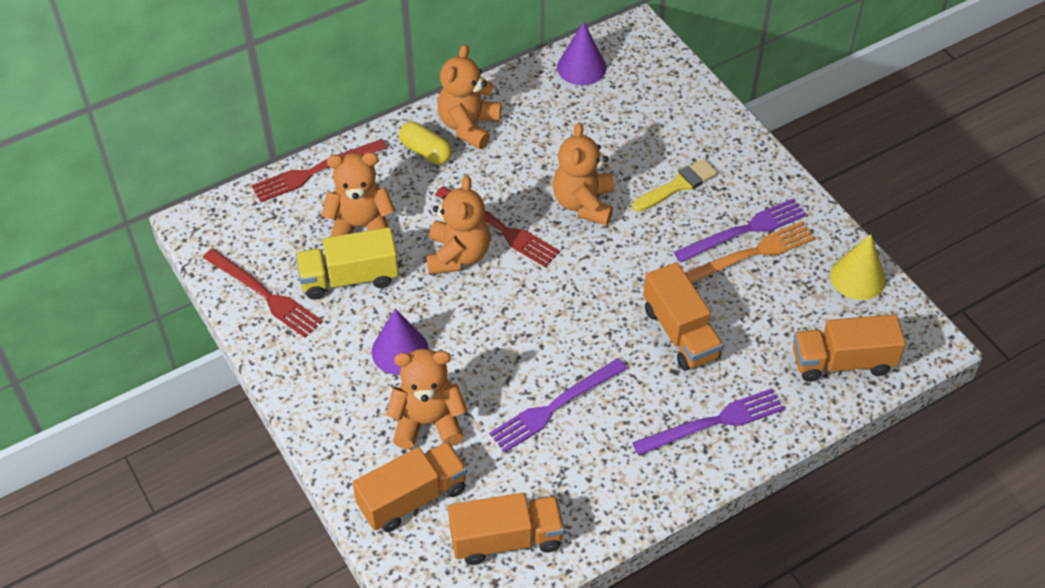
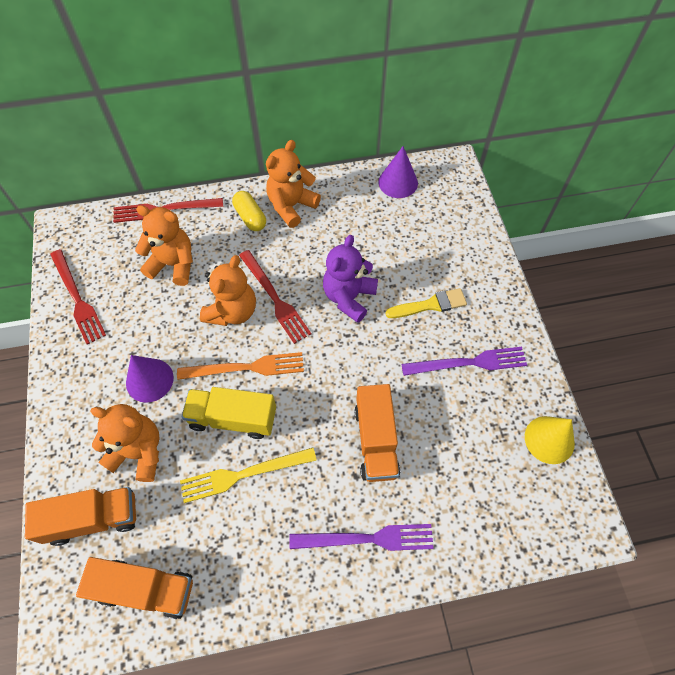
camera: 20 degrees right, 10 degrees up
yellow truck [296,227,399,300] -> yellow truck moved to [182,387,276,439]
purple fork [489,358,627,452] -> yellow fork [180,448,317,503]
orange teddy bear [553,123,614,225] -> purple teddy bear [323,235,378,323]
orange fork [685,221,815,283] -> orange fork moved to [177,352,304,380]
orange truck [793,314,906,382] -> none

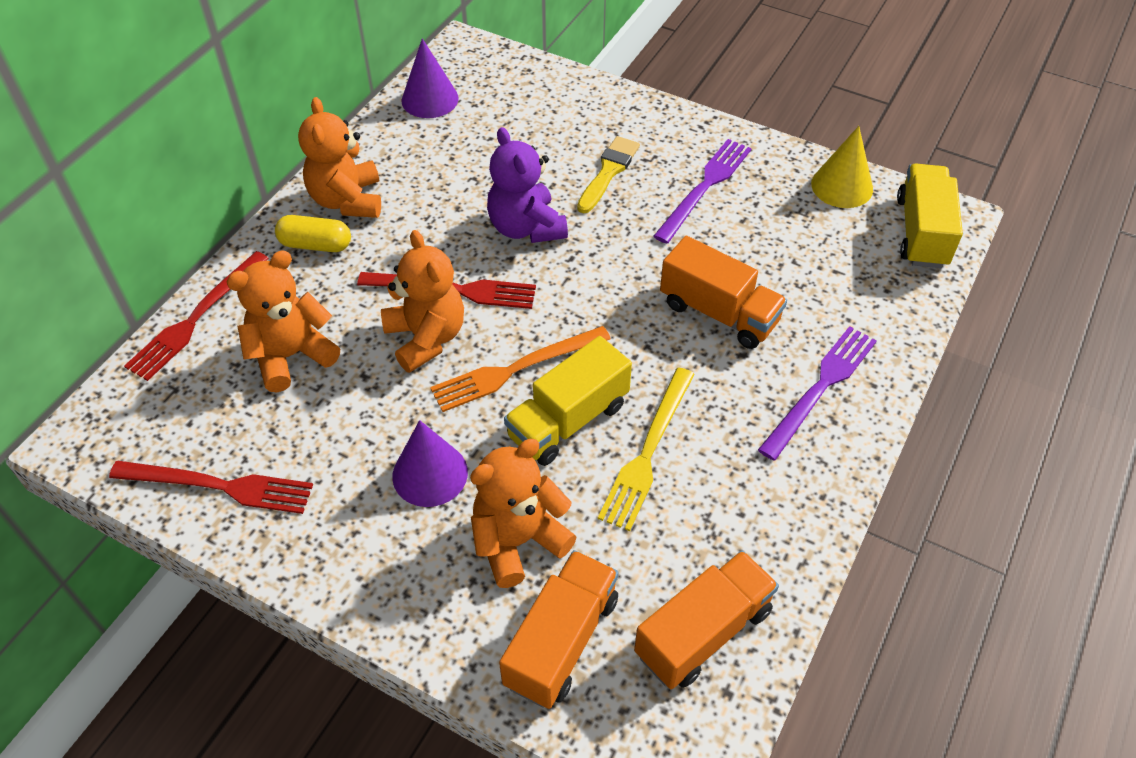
camera: 50 degrees left, 10 degrees down
orange fork [177,352,304,380] -> orange fork turned 150 degrees counterclockwise [430,326,611,412]
none -> yellow truck [897,164,963,268]

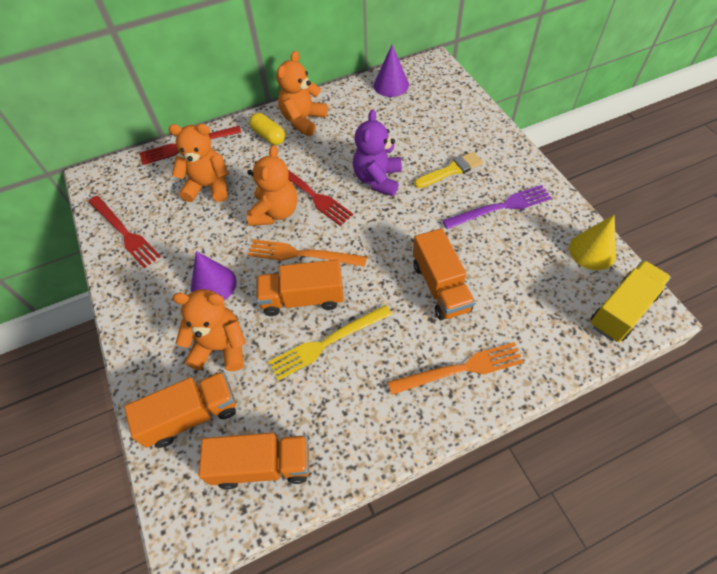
camera: 40 degrees right, 5 degrees up
yellow truck [504,336,632,466] -> orange truck [256,260,344,316]
purple fork [758,326,877,461] -> orange fork [387,342,524,395]

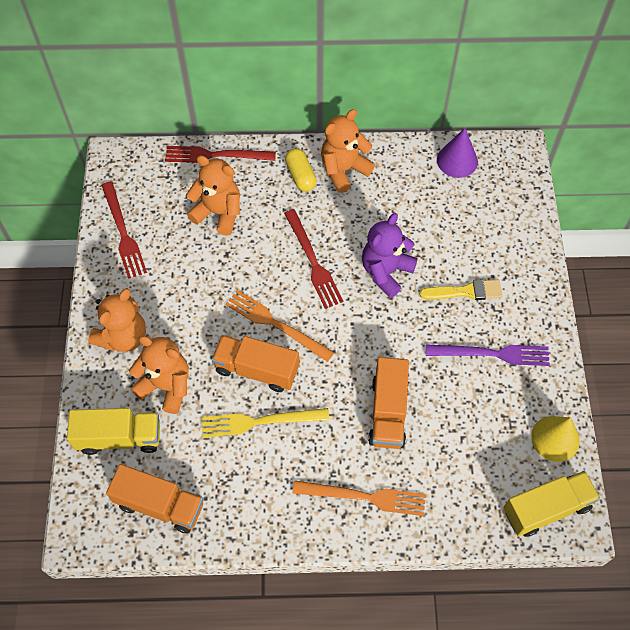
camera: 20 degrees right, 5 degrees up
orange truck [124,371,236,448] -> yellow truck [67,408,160,455]
purple cone [191,251,236,300] -> none
orange teddy bear [247,145,297,226] -> orange teddy bear moved to [88,289,146,352]

